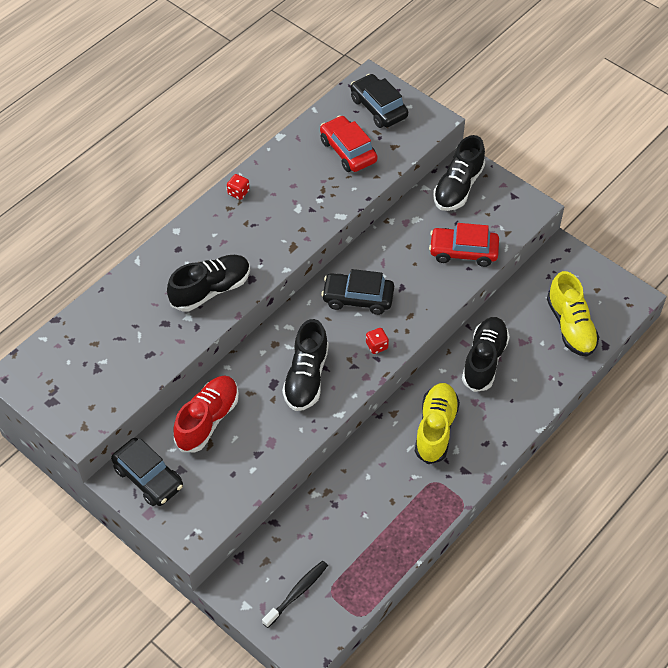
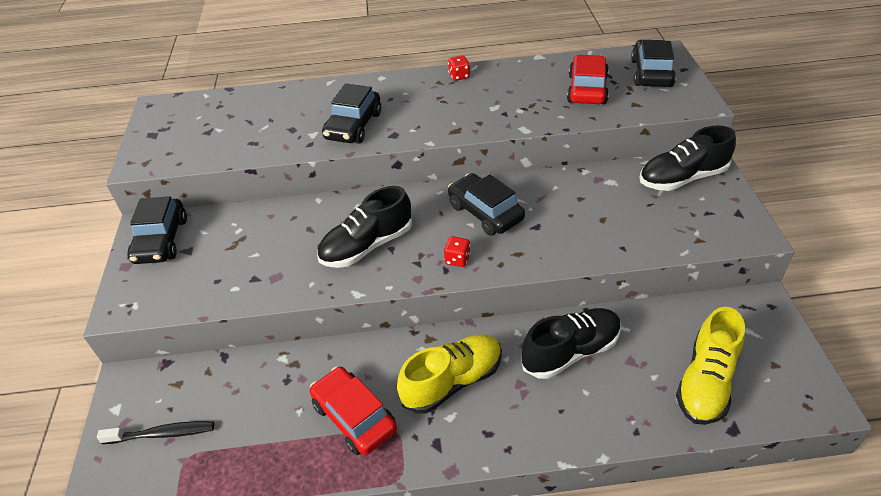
camera: 45 degrees right, 10 degrees down
black shoe [167,255,250,311] -> black car [322,83,381,144]
red shoe [174,375,239,452] -> none
red car [429,223,499,267] -> red car moved to [310,366,397,455]

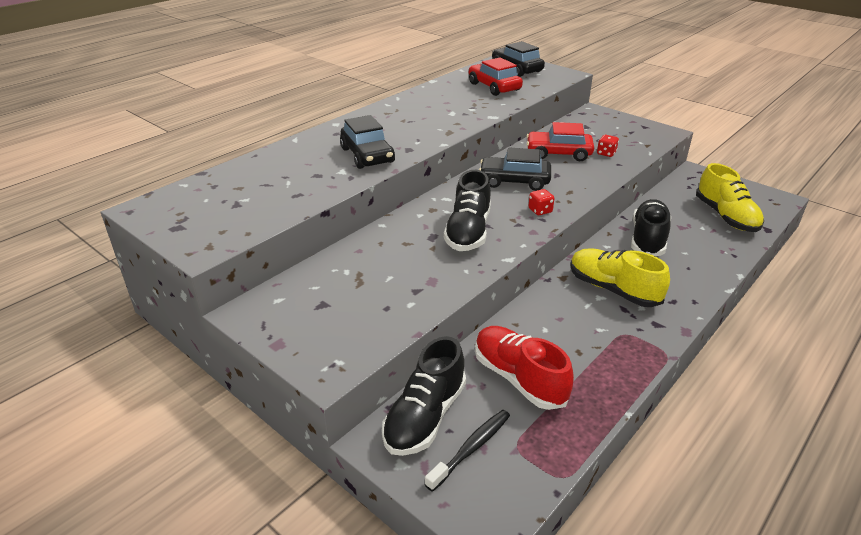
camera: 45 degrees left, 10 degrees down
black car [127,196,187,264] -> none
red car [310,366,397,455] -> red car moved to [527,122,594,161]
yellow shoe [397,334,502,414] -> yellow shoe turned 60 degrees counterclockwise [570,249,670,307]
red dice [448,55,470,81] -> red dice moved to [597,135,619,157]
black shoe [639,126,736,191] -> black shoe moved to [382,336,466,456]
none -> red shoe [475,326,574,410]

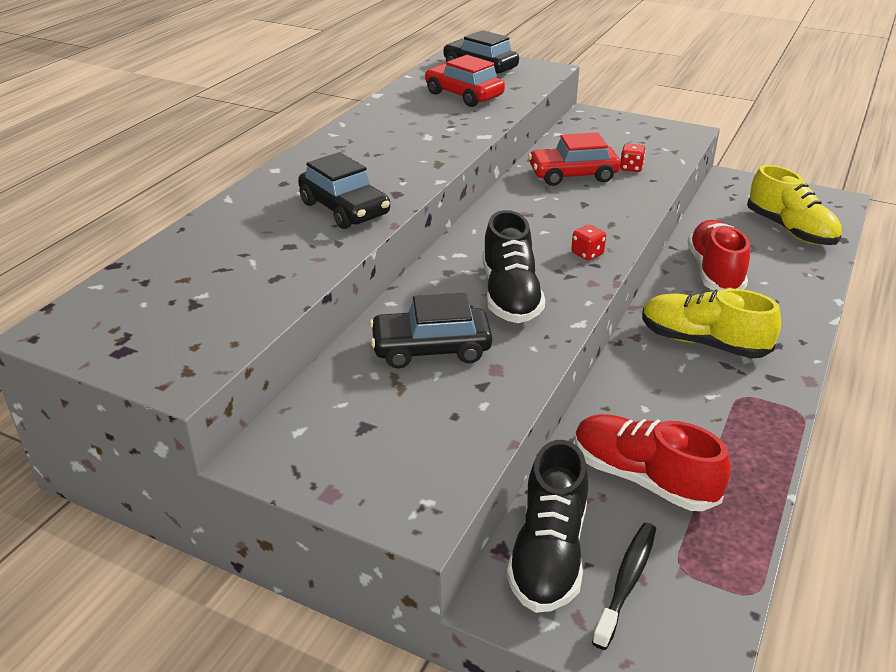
camera: 15 degrees left, 0 degrees up
black car [479,147,551,191] -> black car moved to [370,293,492,368]
black shoe [631,199,671,256] -> red shoe [687,220,750,291]

